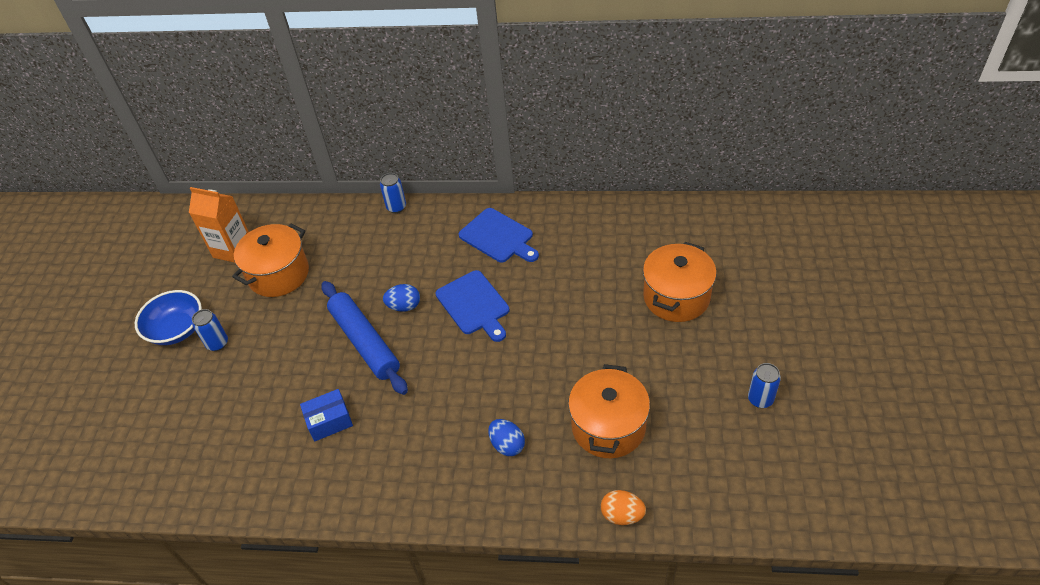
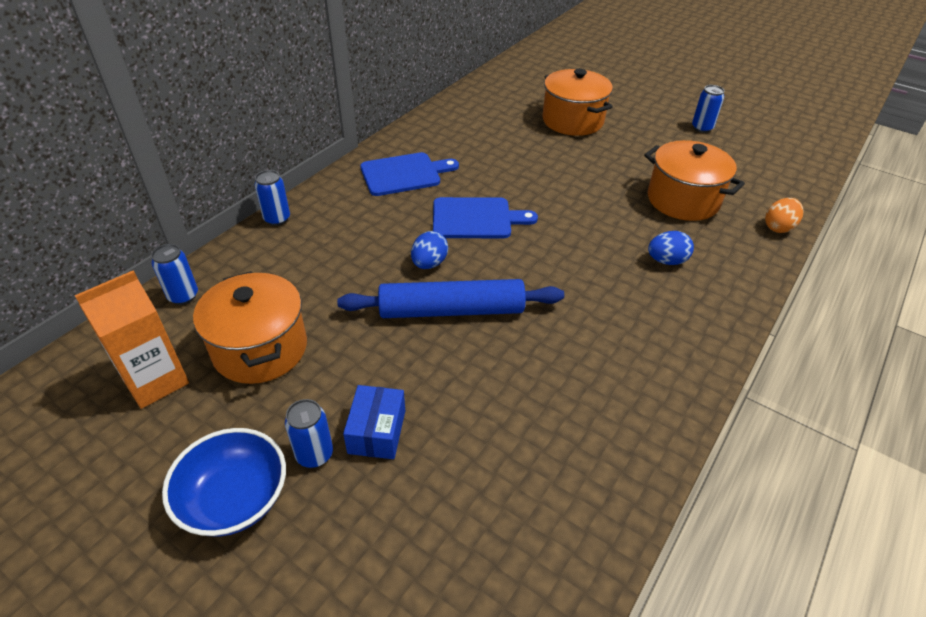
camera: 65 degrees left, 5 degrees down
blue box [300,389,353,441] -> blue box moved to [343,385,405,459]
none -> blue can [151,244,198,305]

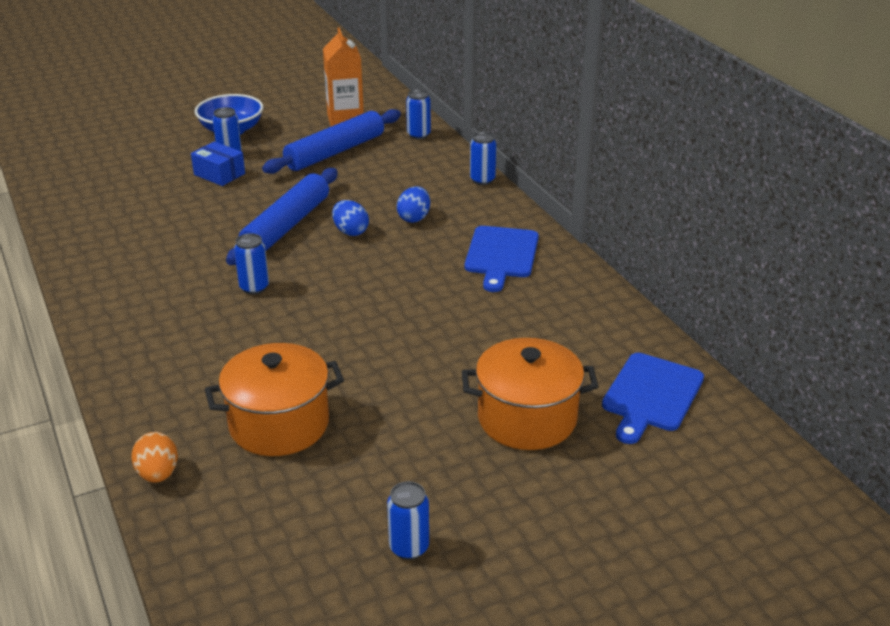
camera: 120 degrees right, 10 degrees down
orange pot [193,271,307,384] -> blue rolling pin [262,109,401,174]
blue cutting board [433,197,538,238] -> blue cutting board moved to [602,353,704,444]
blue egg [648,231,694,265] -> blue egg moved to [397,186,430,223]
none -> blue can [234,233,269,295]

